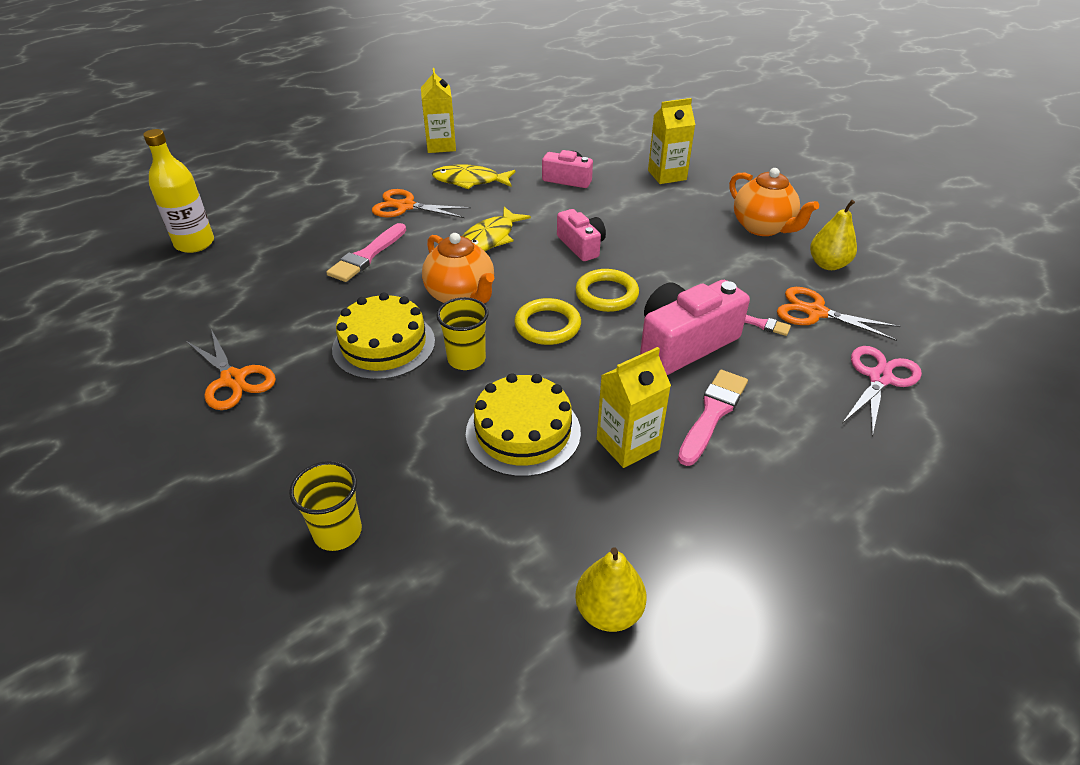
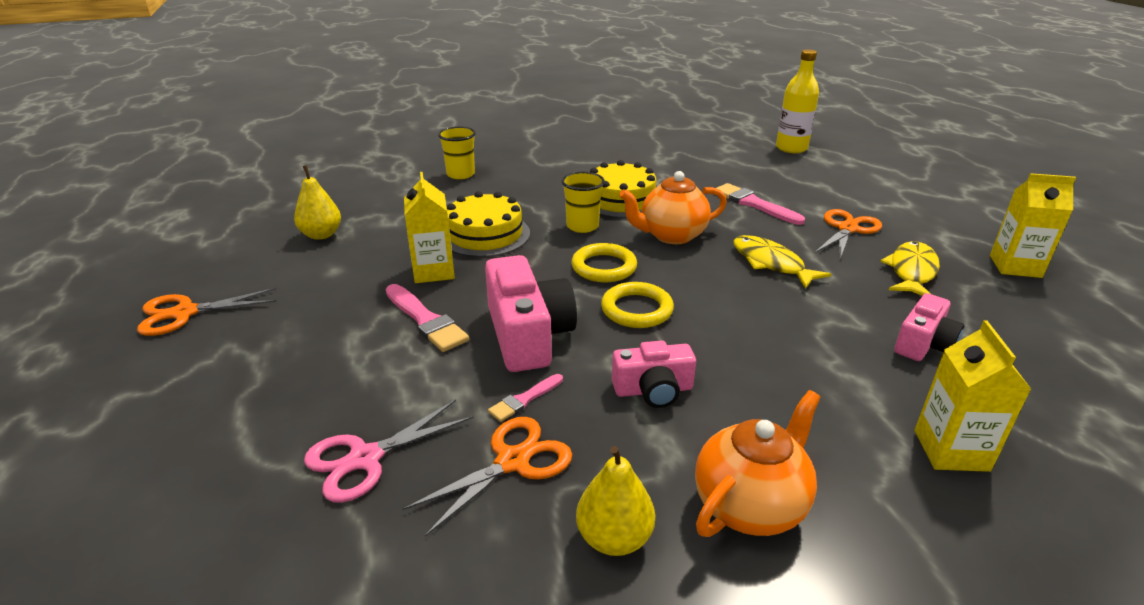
camera: 110 degrees right, 10 degrees down
orange scissors [186,329,276,410] -> orange scissors moved to [137,288,277,336]
pink camera [557,209,606,261] -> pink camera moved to [612,341,696,408]
orange teapot [729,168,819,236] -> orange teapot turned 150 degrees clockwise [695,390,821,537]
pink scissors [843,346,922,436] -> pink scissors turned 90 degrees clockwise [304,400,473,503]

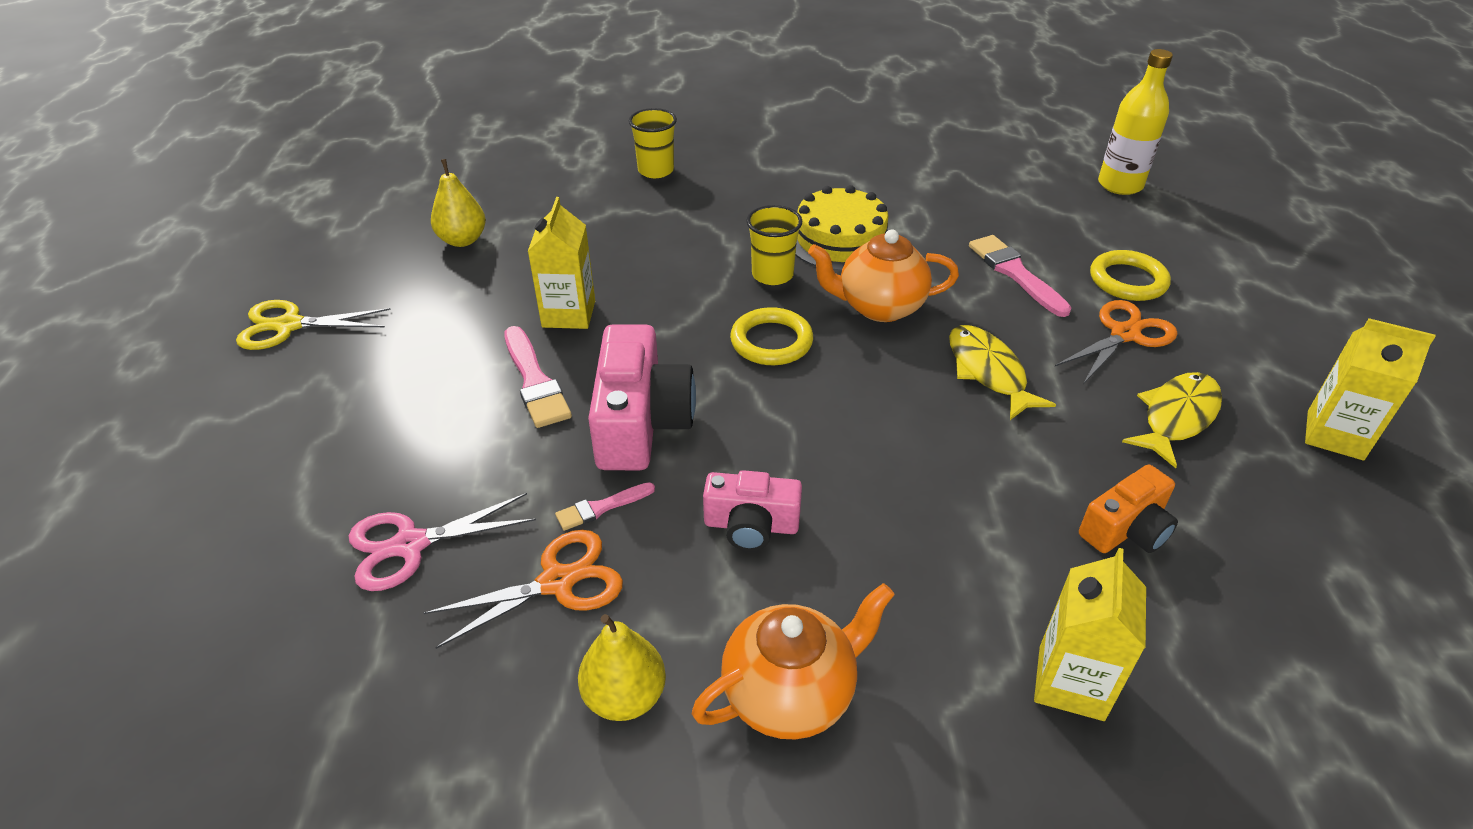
camera: 15 degrees right, 10 degrees up
orange scissors [137,288,277,336] -> yellow scissors [236,300,391,350]
yellow cake [447,191,530,257] -> none
yellow ring [601,282,674,328] -> yellow ring moved to [1090,250,1171,301]
pink camera [894,293,964,361] -> orange camera [1079,465,1178,553]

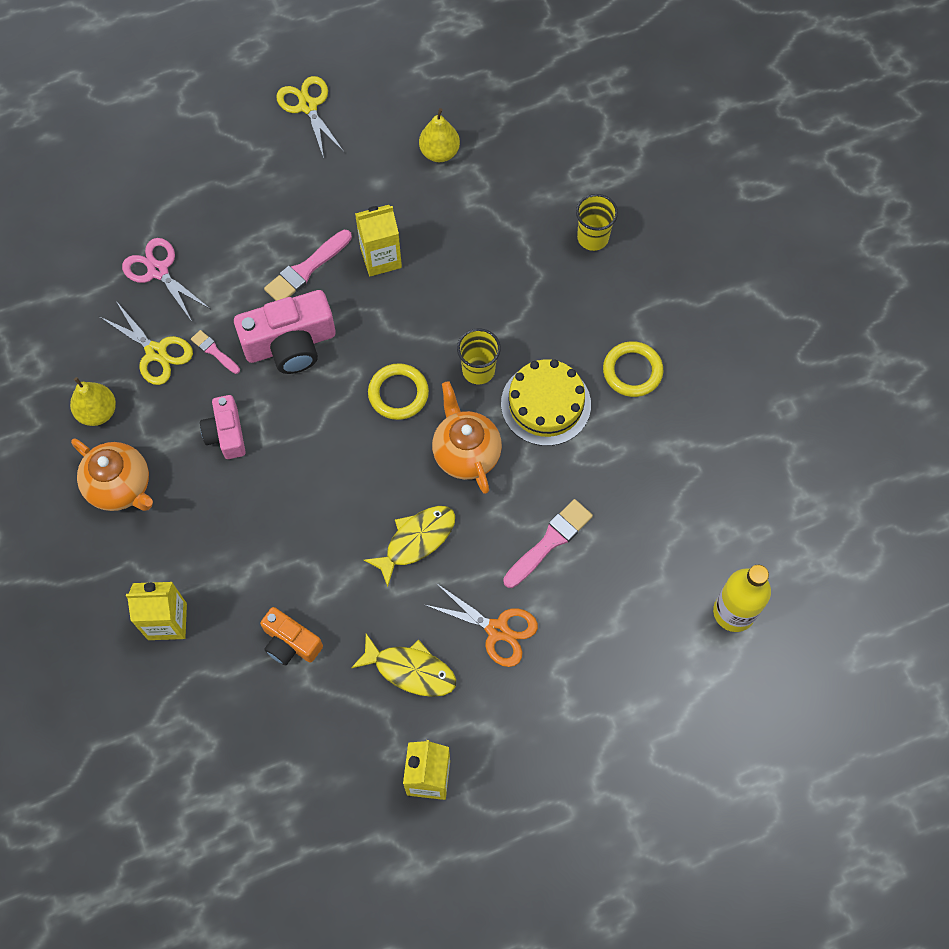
camera: 70 degrees right, 25 degrees up
orange scissors [424,530,623,649] -> yellow scissors [100,301,193,385]
yellow ring [1090,250,1171,301] -> yellow ring moved to [603,341,663,397]

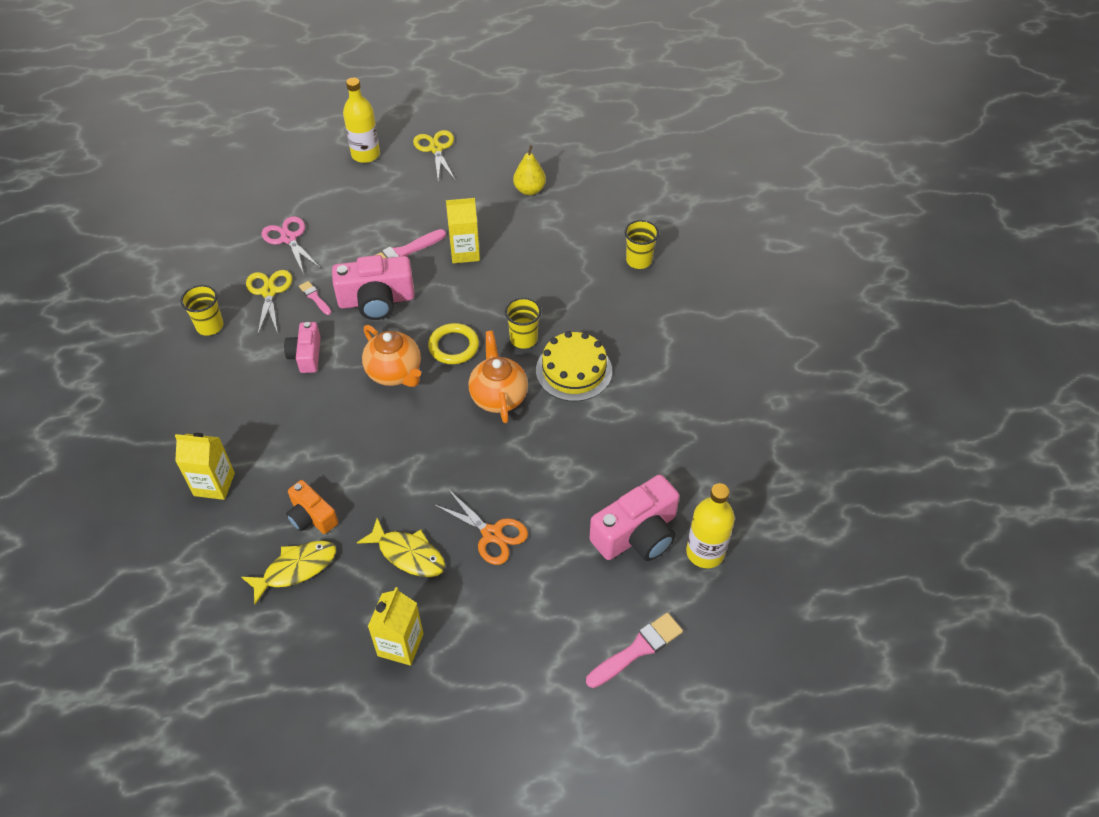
camera: 10 degrees right, 15 degrees down
yellow pear [70,377,116,426] -> yellow cup [180,285,224,336]
orange teapot [71,439,153,511] -> orange teapot moved to [362,325,421,387]
yellow scissors [100,301,193,385] -> yellow scissors turned 150 degrees counterclockwise [246,270,292,334]
yellow fish [364,506,455,587] -> yellow fish moved to [241,541,336,604]
pink brush [503,499,593,588] -> pink brush moved to [586,613,683,688]
yellow ring [603,341,663,397] -> none
none -> yellow bottle [343,78,380,163]
none -> pink camera [590,475,680,561]

